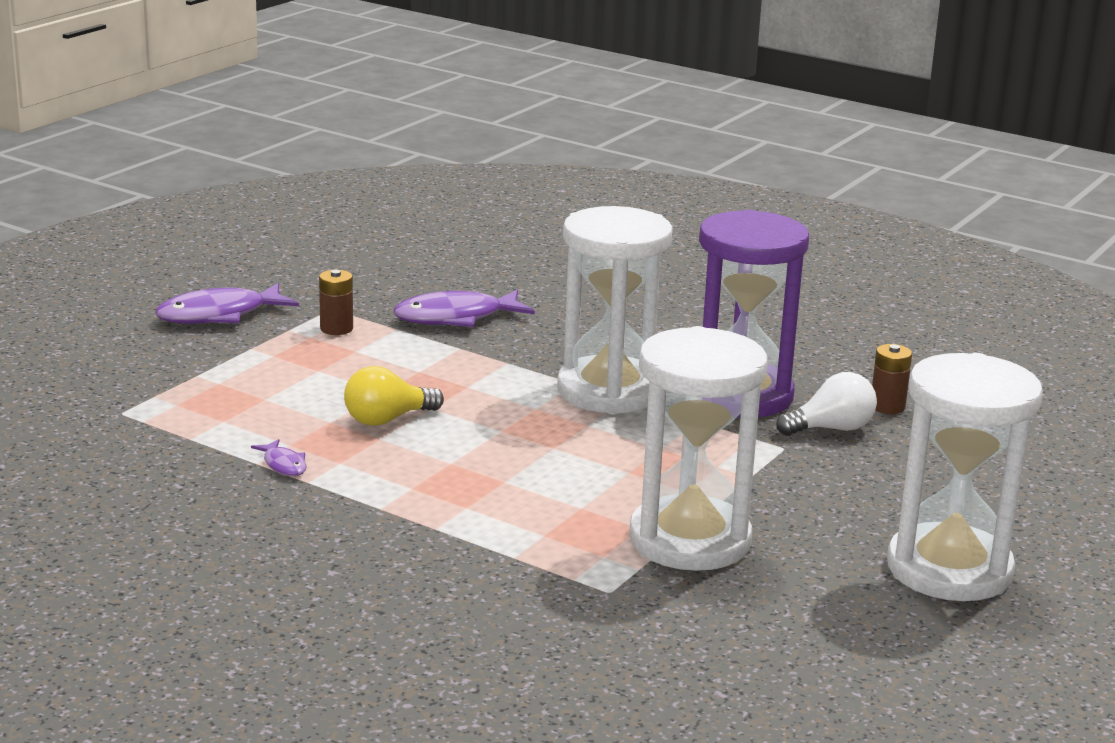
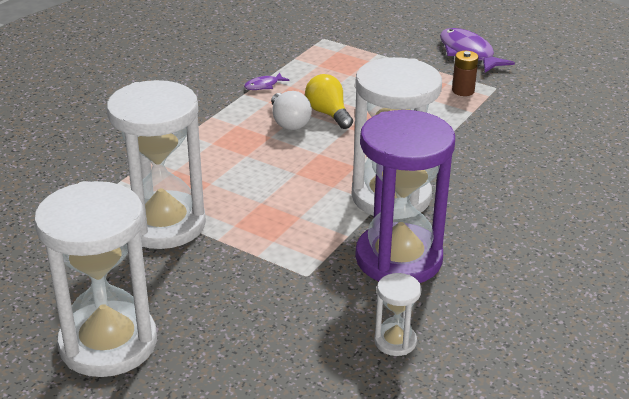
camera: 90 degrees right, 10 degrees up
purple fish [393,290,535,327] -> none
white light bulb [776,372,877,436] -> white light bulb moved to [271,91,312,130]
brown battery [872,344,912,414] -> white hourglass [374,273,422,356]

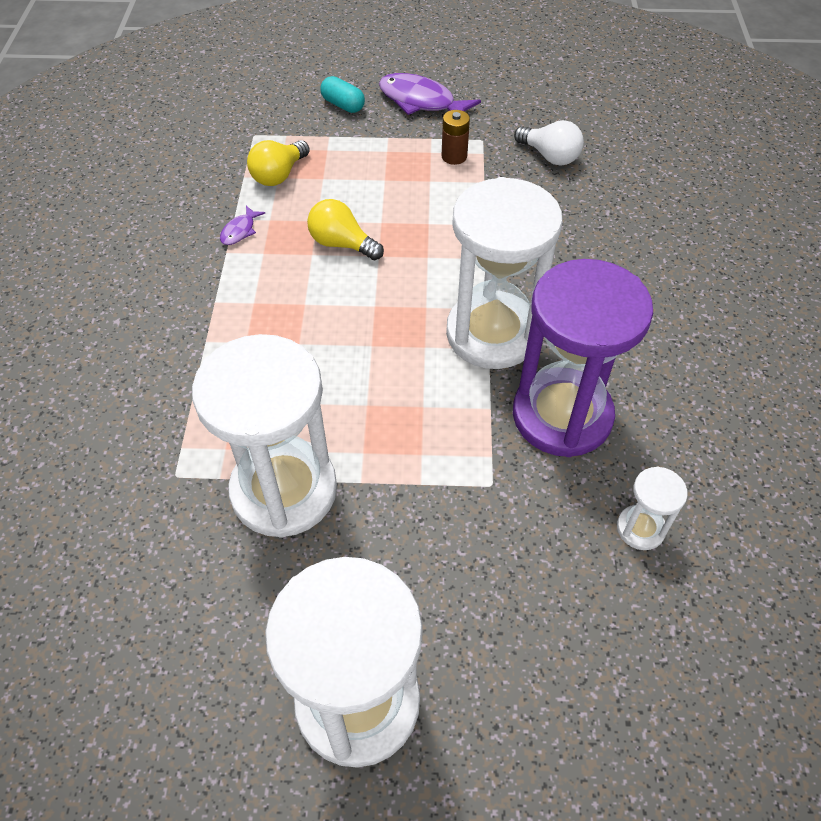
camera: 30 degrees left, 20 degrees up
white light bulb [271,91,312,130] -> white light bulb moved to [514,120,584,166]
none -> yellow light bulb [247,140,310,186]
none -> turquoise capsule [320,76,365,113]

